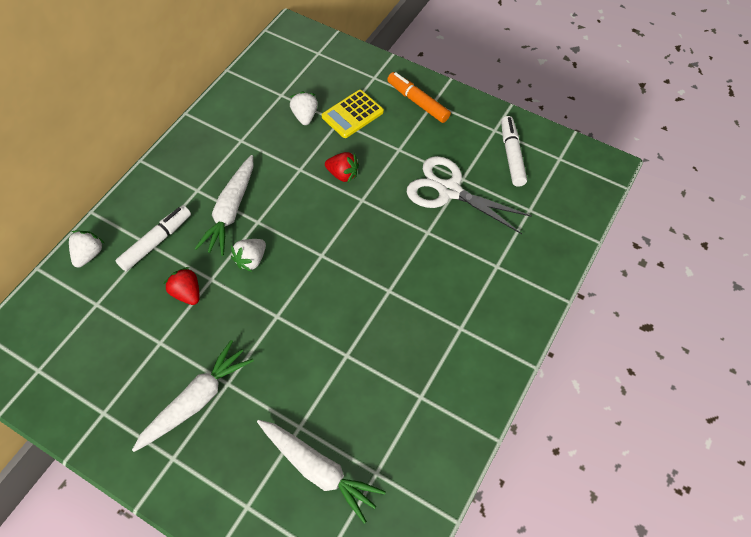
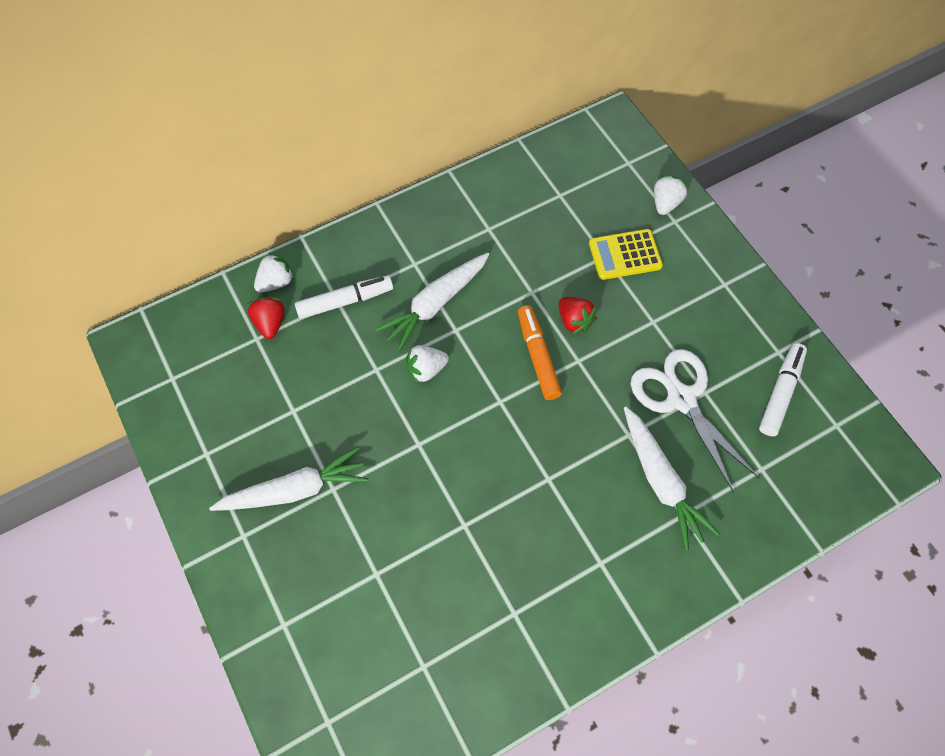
camera: 30 degrees right, 5 degrees up
red strawberry [164,267,199,305] -> red strawberry moved to [248,297,285,339]
white carrot [257,420,386,524] -> white carrot moved to [624,407,720,550]
white strawberry [290,91,318,125] -> white strawberry moved to [654,175,689,215]
orange marker [387,72,451,123] -> orange marker moved to [518,305,562,400]

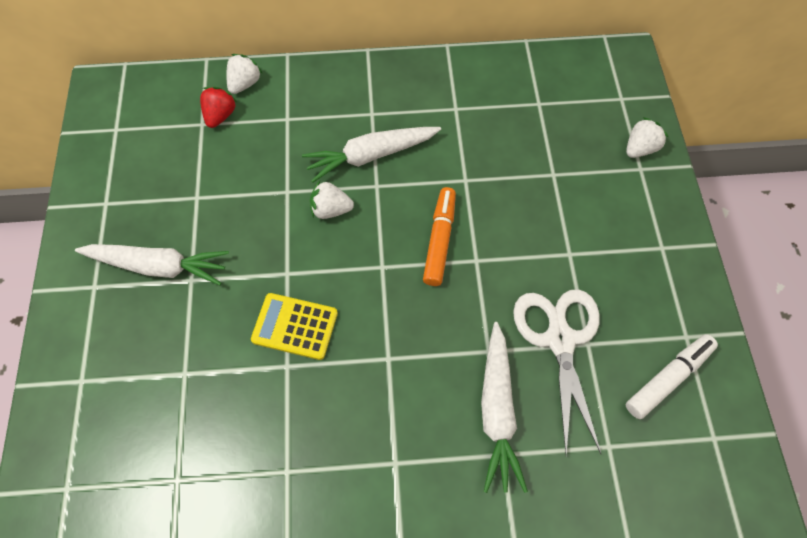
camera: 25 degrees right, 0 degrees up
white strawberry [254,253,295,293] -> white strawberry turned 45 degrees counterclockwise [226,54,263,94]
white marker [295,276,393,319] -> none
red strawberry [559,297,597,335] -> none
yellow calculator [589,229,663,280] -> yellow calculator moved to [251,293,338,360]

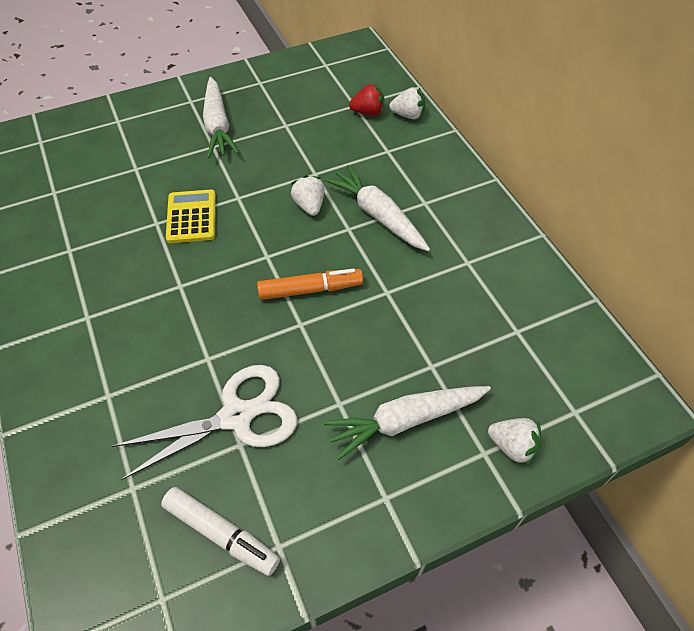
camera: 70 degrees right, 10 degrees down
white carrot [481,322,528,493] -> white carrot moved to [324,386,491,460]

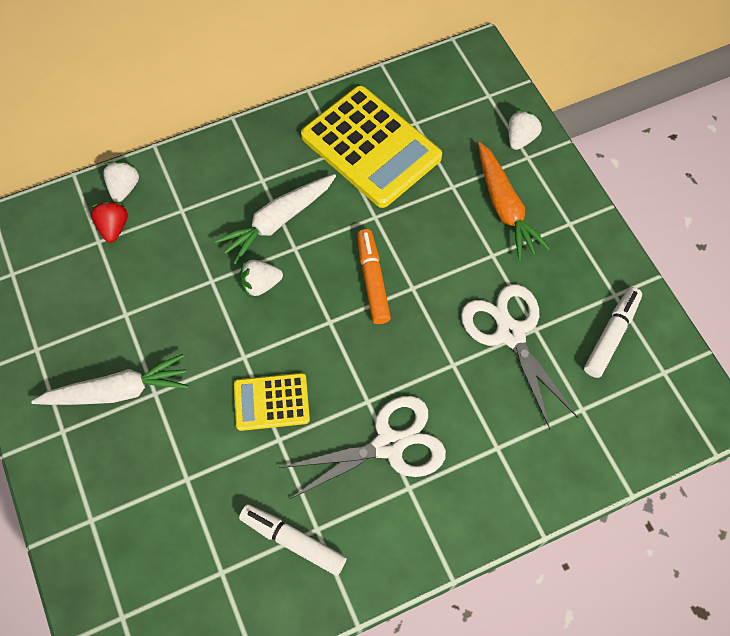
camera: 90 degrees left, 10 degrees up
white carrot [324,386,491,460] -> orange carrot [478,142,550,260]
none -> white marker [239,504,347,576]
none -> white scissors [279,396,446,499]
none -> yellow calculator [301,86,442,208]

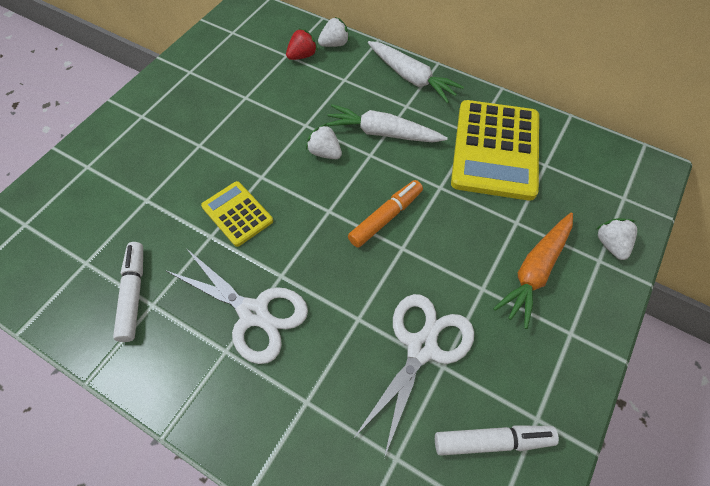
camera: 55 degrees right, 5 degrees down
white carrot [31,354,189,405] -> white carrot moved to [368,41,464,103]
white strawberry [509,110,543,150] -> white strawberry turned 90 degrees counterclockwise [595,218,637,260]

